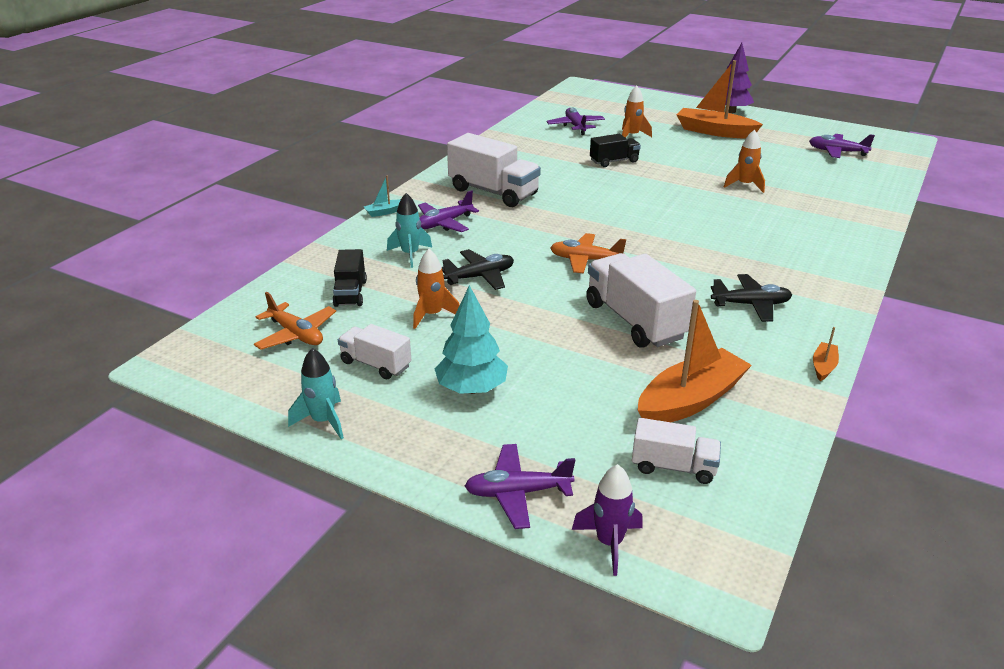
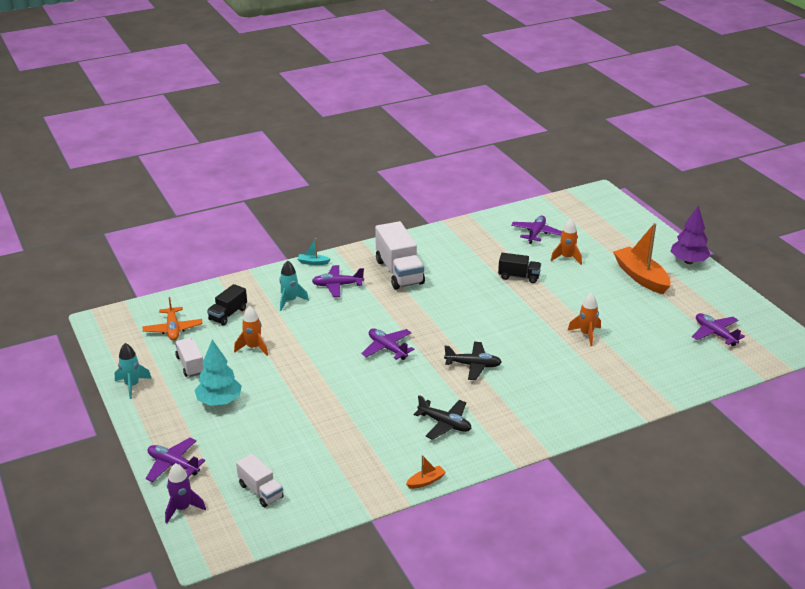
camera: 35 degrees right, 0 degrees up
black plane [442,249,514,290] -> black plane moved to [444,342,502,380]
orange plane [550,233,626,274] -> purple plane [361,328,414,360]
white truck [586,253,696,348] -> none
orange boat [638,300,752,422] -> none

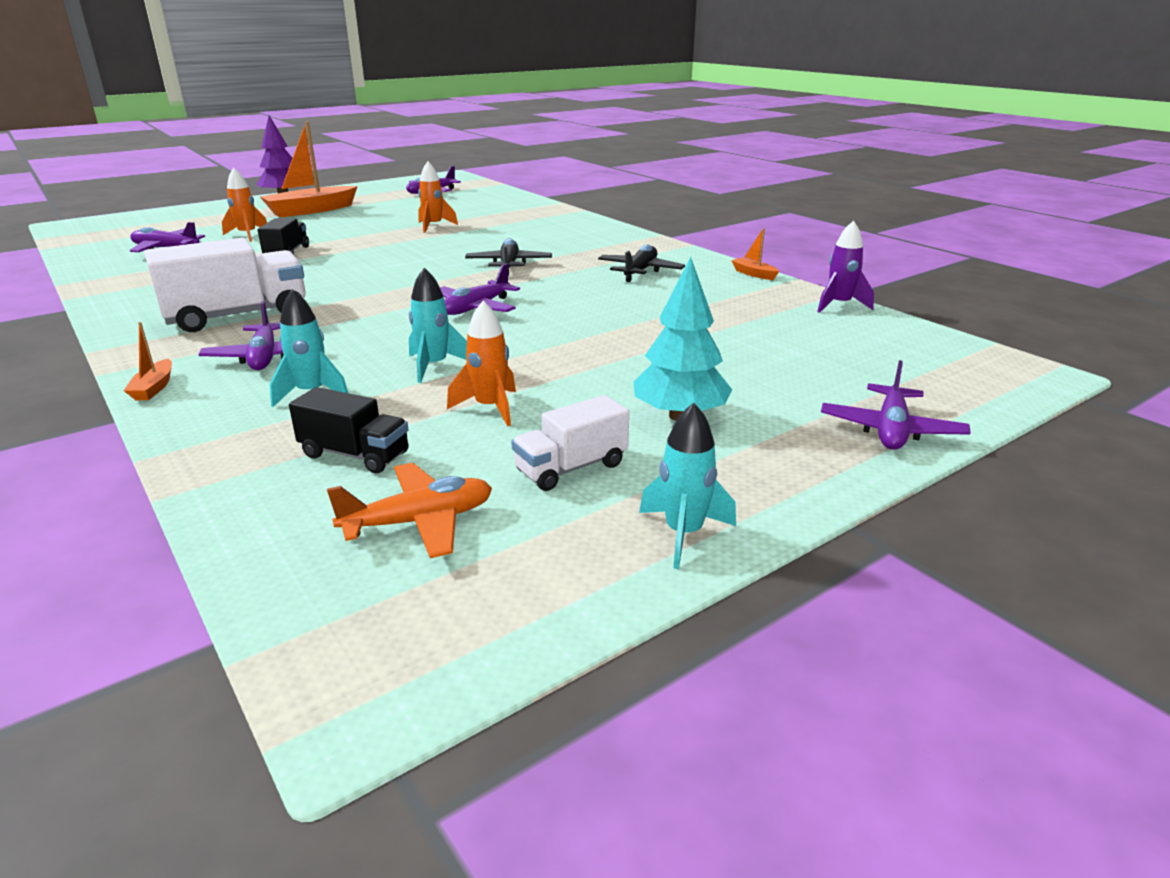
camera: 100 degrees left, 5 degrees down
purple rocket [165,463,206,524] -> purple rocket moved to [817,220,874,313]
white truck [236,454,284,507] -> none
turquoise boat [298,238,331,265] -> orange boat [124,322,172,400]
none -> turquoise rocket [409,268,467,383]

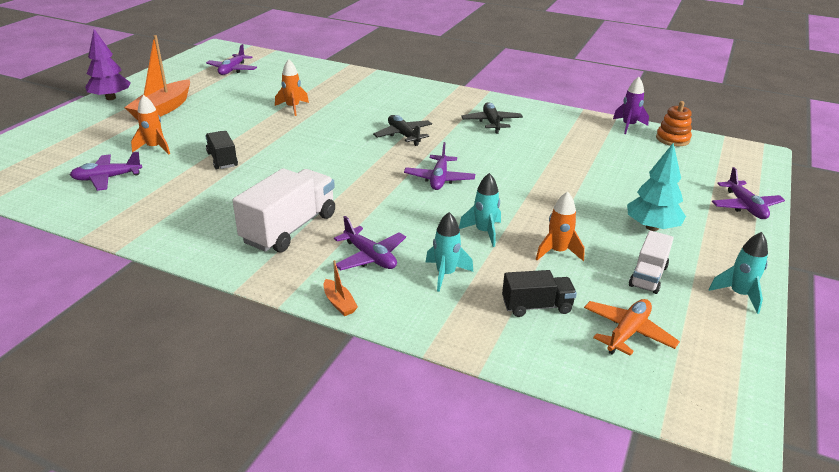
camera: 30 degrees left, 5 degrees up
orange boat [731,228,779,280] -> none
none -> orange stacking toy [656,101,692,146]

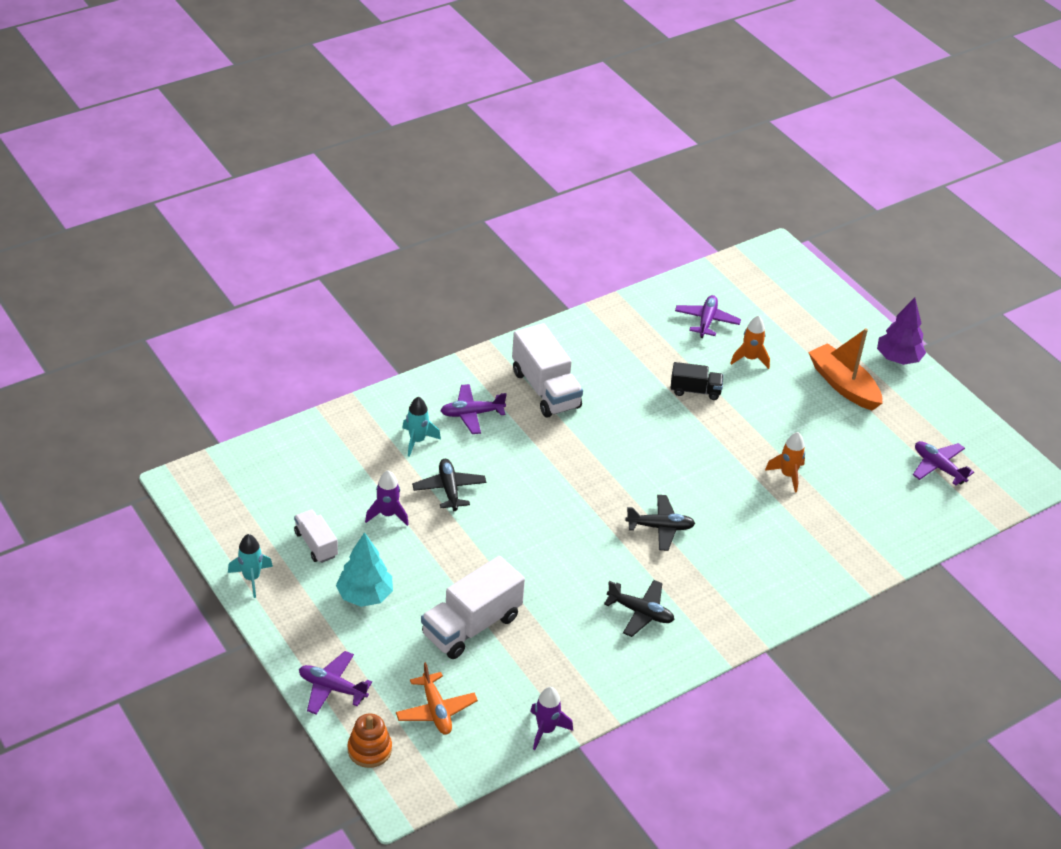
camera: 120 degrees right, 10 degrees up
orange boat [324,260,358,316] -> none
purple plane [404,142,475,190] -> none
turquoise rocket [459,173,501,247] -> black plane [412,459,486,511]
black truck [502,270,577,317] -> none
orange rocket [536,192,585,261] -> purple rocket [365,470,409,526]
orange plane [584,299,680,356] -> orange plane moved to [396,662,478,735]
orange stacking toy [656,101,692,146] -> orange stacking toy moved to [348,714,392,768]
none -> white truck [421,556,525,659]

